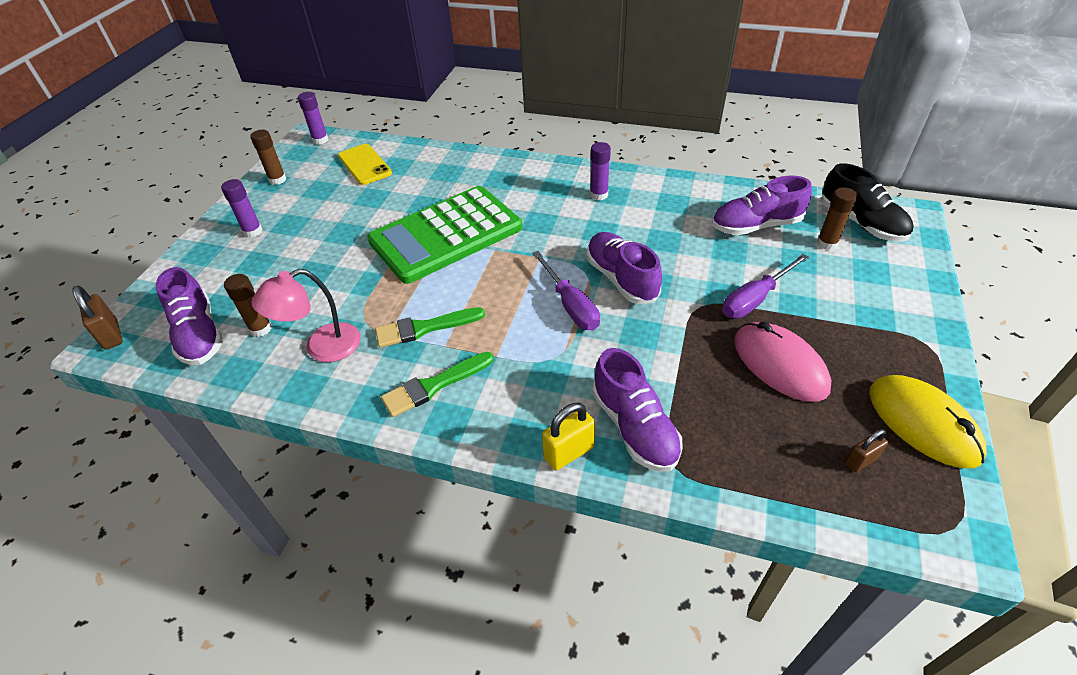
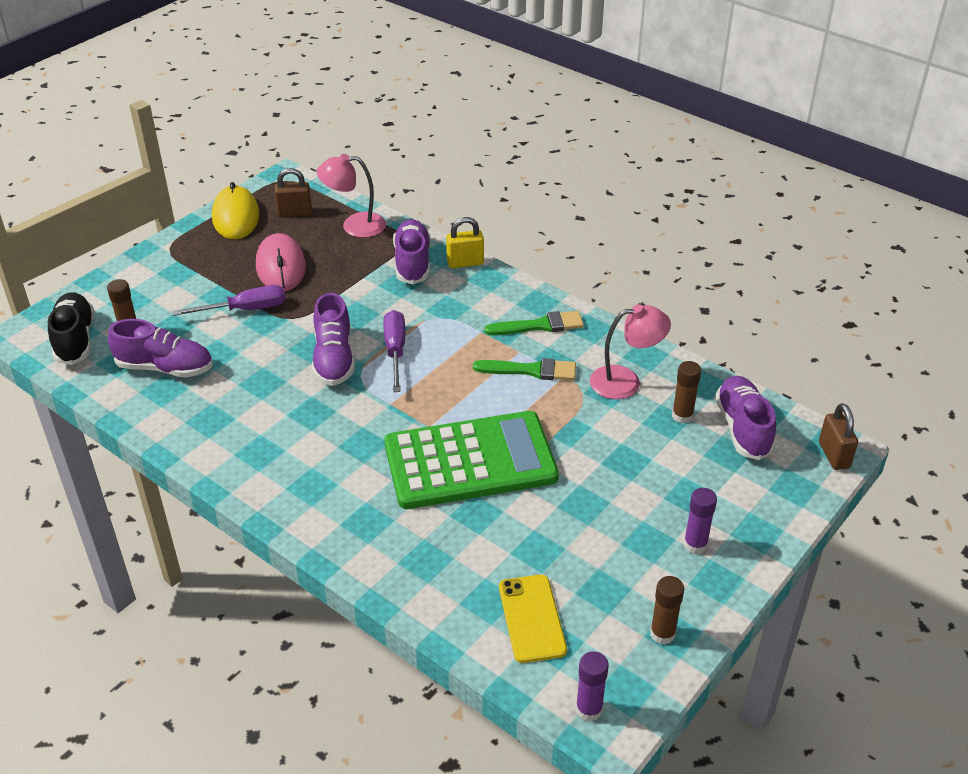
camera: 160 degrees left, 5 degrees down
purple glue stick [590,142,611,201] -> none
brown padlock [845,429,888,472] -> brown padlock [274,168,312,217], size x1.54
none -> pink lamp [316,154,386,238]

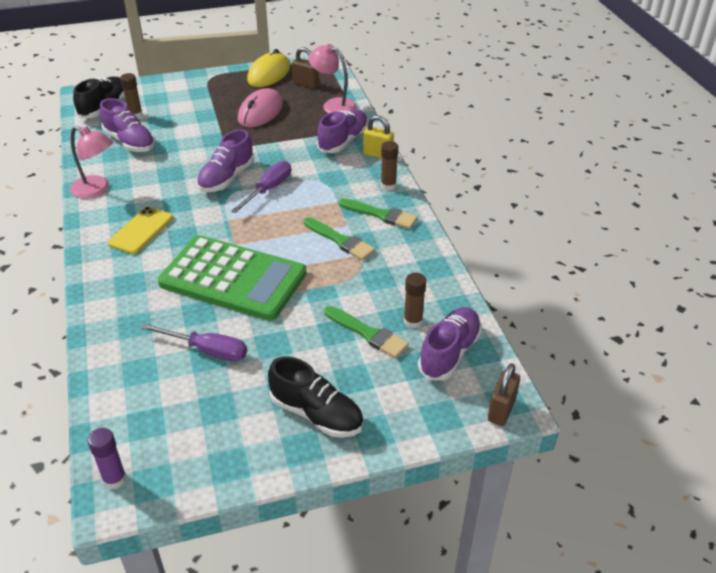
camera: 35 degrees right, 0 degrees up
purple screwdriver [172,285,286,316] -> purple screwdriver moved to [141,323,247,362]
yellow phone [499,575,567,663] -> yellow phone moved to [108,207,173,254]
pink lamp [590,304,671,399] -> pink lamp moved to [70,126,113,199]
brown glue stick [650,576,684,645] -> brown glue stick moved to [381,141,398,191]
purple glue stick [684,488,717,554] -> black shoe [268,356,363,437]
none -> green brush [324,306,409,358]

